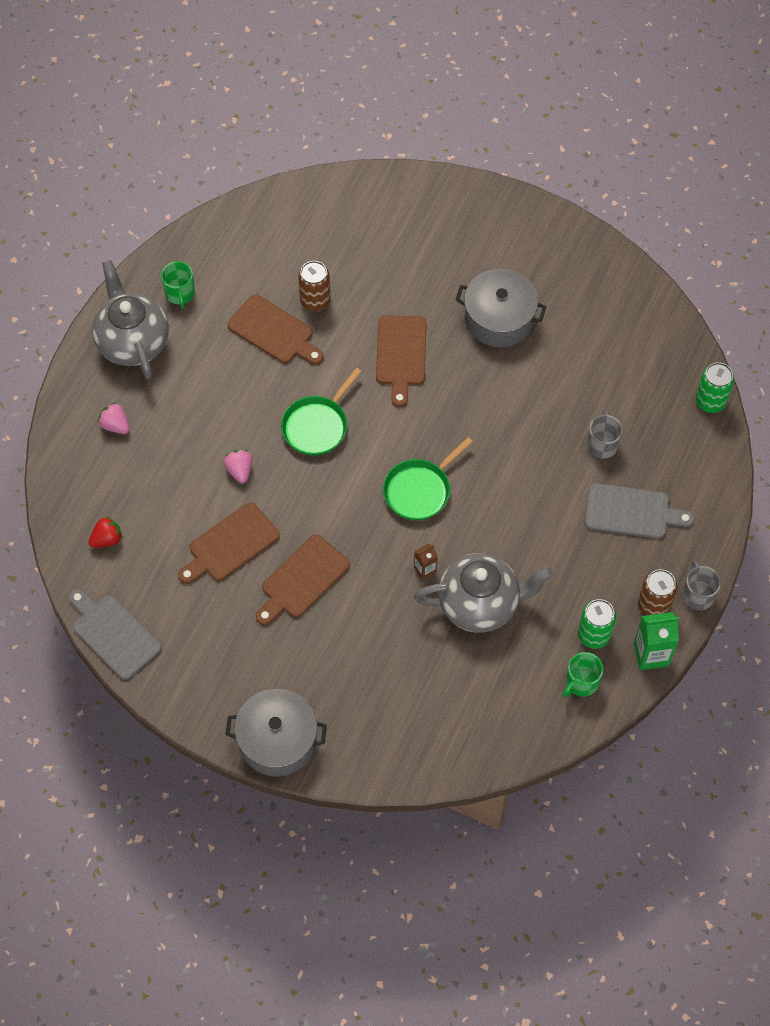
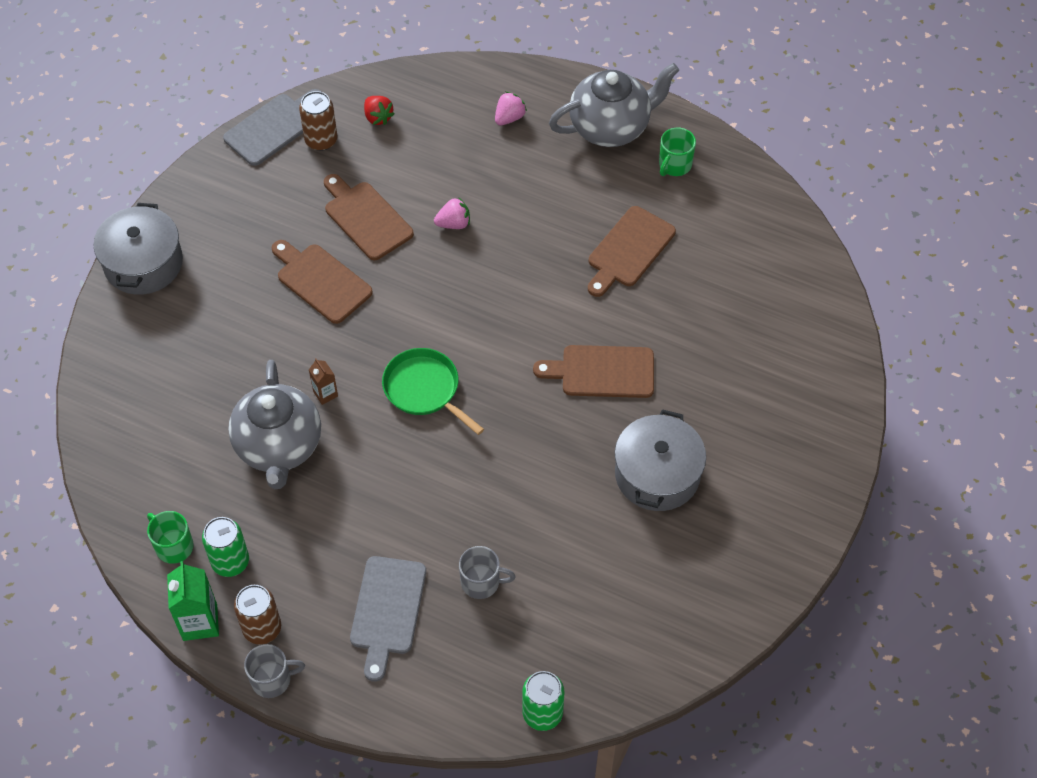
camera: 90 degrees right, 5 degrees down
green mug [161,261,195,309] -> green mug turned 45 degrees counterclockwise [659,128,696,176]
green pan [281,368,362,455] -> none
brown can [298,261,331,311] -> brown can moved to [299,91,338,151]

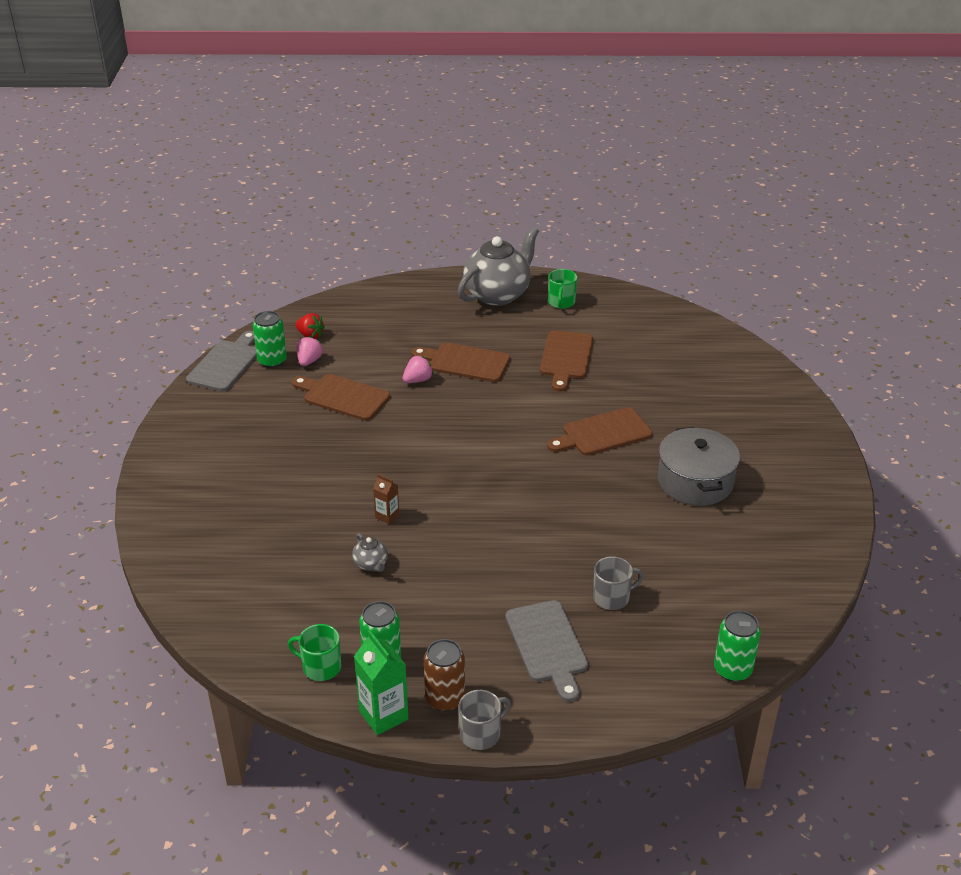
camera: 25 degrees left, 20 degrees down
grey pot [94,203,183,295] -> none
grey teapot [228,360,321,489] -> grey teapot [352,533,388,572], size x0.41
brown cutting board [272,240,373,324] -> brown cutting board moved to [411,343,510,382]
brown can [299,91,338,151] -> green can [253,311,287,368]
green pan [382,348,484,435] -> none
pink strawberry [495,92,527,125] -> pink strawberry moved to [297,336,323,366]

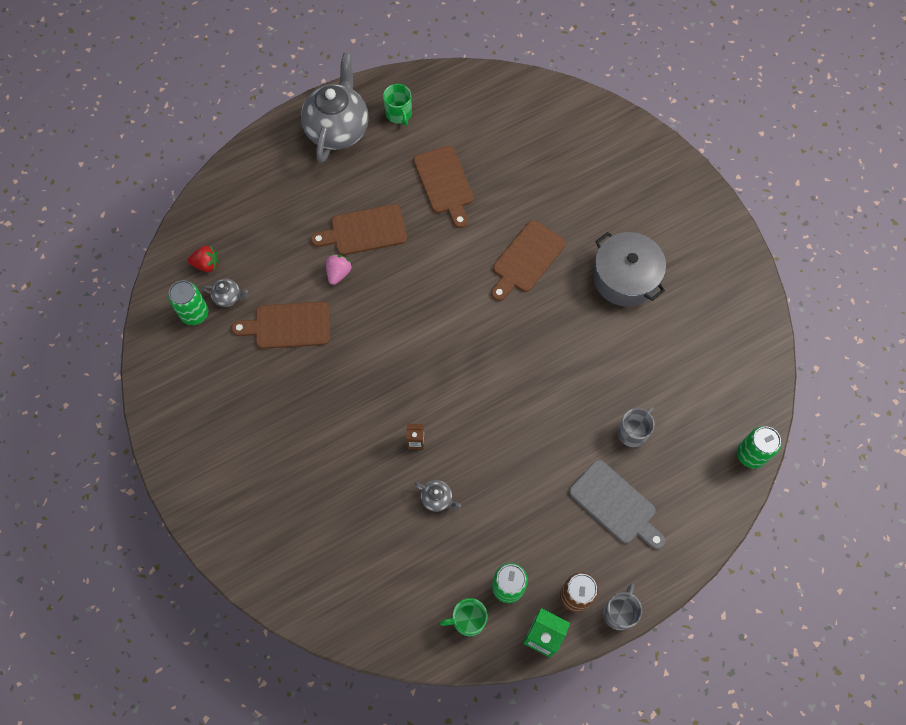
camera: 30 degrees left, 30 degrees up
grey cutting board [186,331,257,391] -> none
pink strawberry [297,336,323,366] -> grey teapot [202,279,248,307]

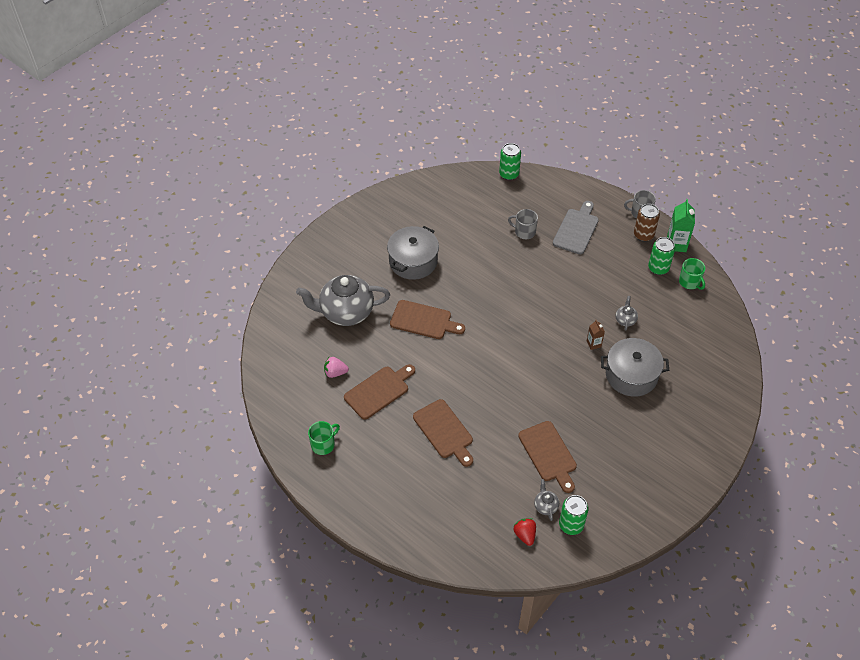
camera: 110 degrees left, 15 degrees down
grey teapot [301,53,369,163] -> grey teapot moved to [296,275,390,326]
pink strawberry [326,254,352,285] -> pink strawberry moved to [324,357,349,378]
none -> grey pot [601,338,669,397]

